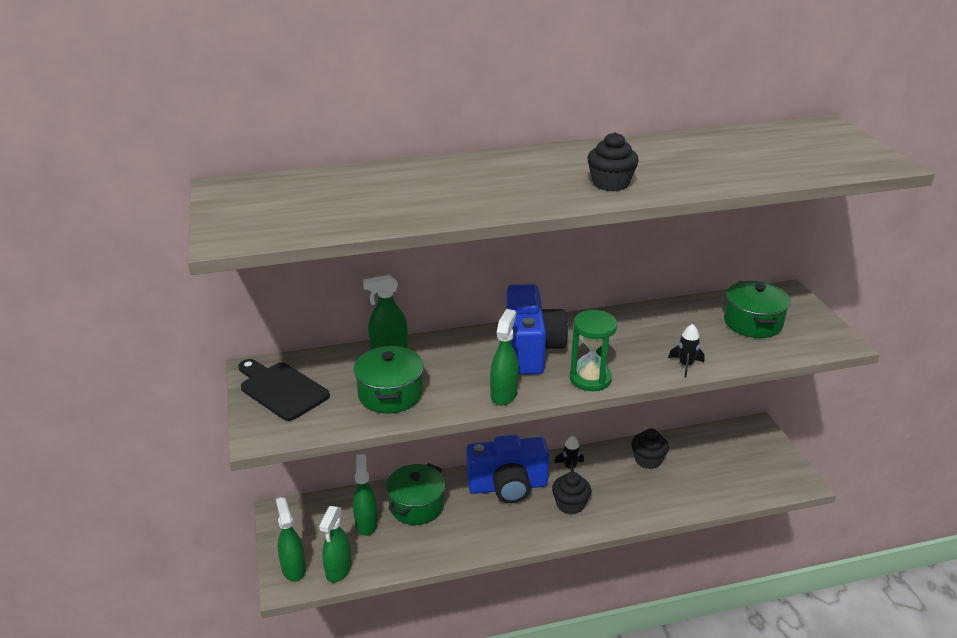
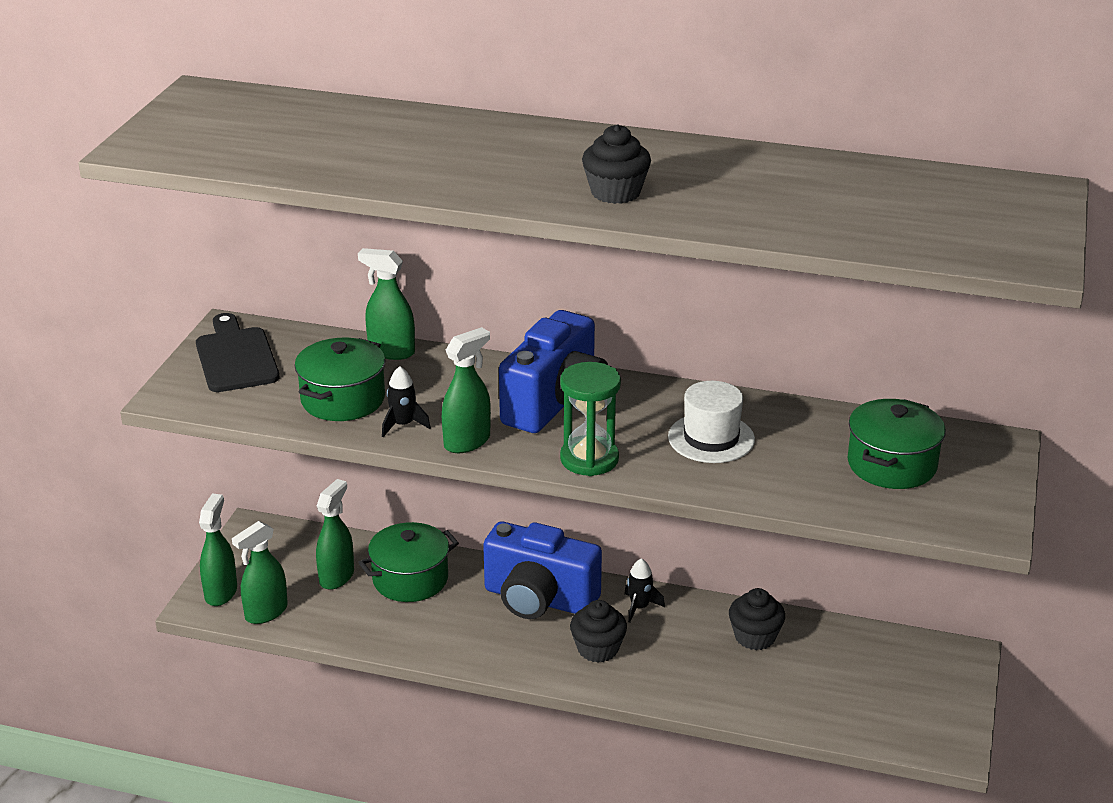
camera: 30 degrees right, 0 degrees up
black rocket [668,324,705,377] -> black rocket moved to [382,366,431,437]
none -> white hat [668,381,755,463]

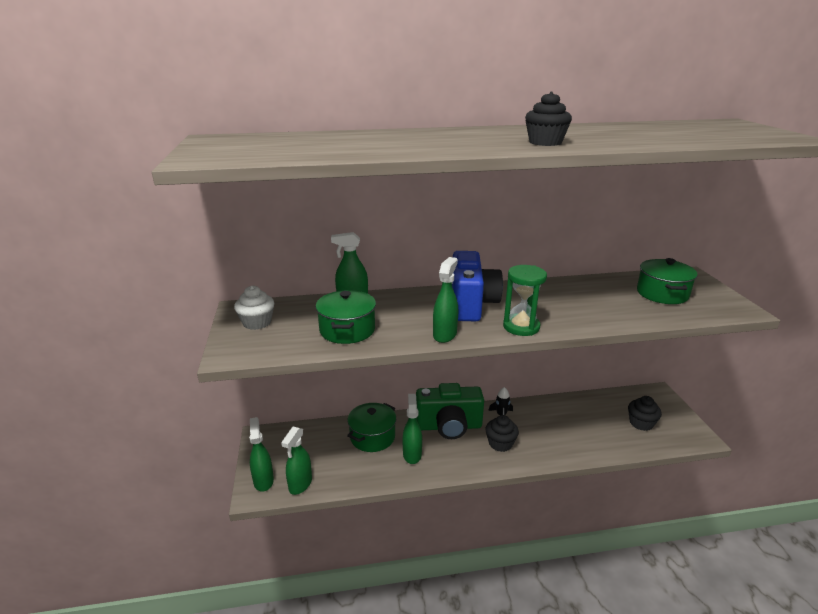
camera: 25 degrees left, 5 degrees down
black cutting board [196,313,280,392] -> white cupcake [234,286,274,330]
green spray bottle [316,479,354,590] -> green spray bottle moved to [402,394,422,464]
black rocket [382,366,431,437] -> none
blue camera [483,521,602,619] -> green camera [416,383,484,439]
white hat [668,381,755,463] -> none
black cupcake [729,588,785,650] -> black cupcake moved to [628,396,662,431]

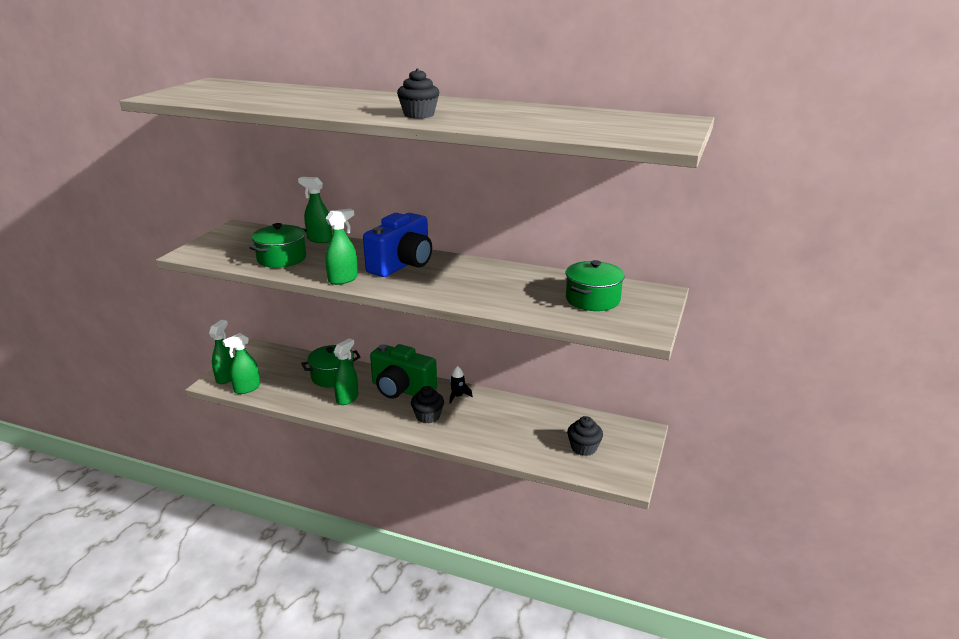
camera: 30 degrees right, 0 degrees up
white cupcake [234,286,274,330] -> none
green hourglass [503,265,547,336] -> none

